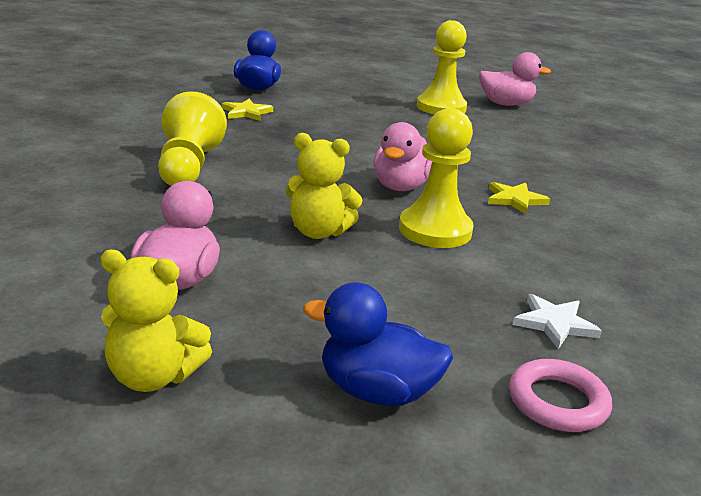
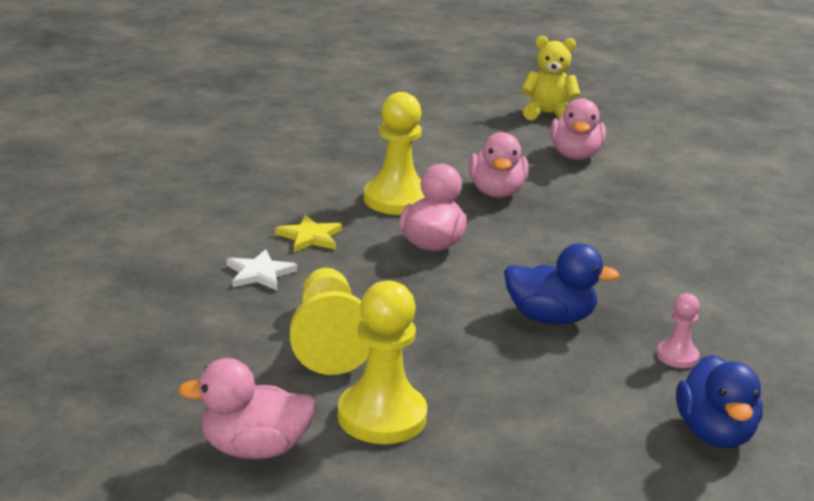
camera: 175 degrees right, 0 degrees up
yellow pawn [158,91,227,186] -> yellow pawn moved to [290,268,370,375]
yellow star [222,99,273,121] -> pink pawn [657,293,700,368]
yellow teddy bear [285,133,363,239] -> pink duck [469,132,529,198]
blue duck [303,282,453,406] -> blue duck moved to [504,243,620,325]
pink ring [509,359,612,432] -> none
white star [513,294,602,349] -> white star moved to [227,249,297,290]

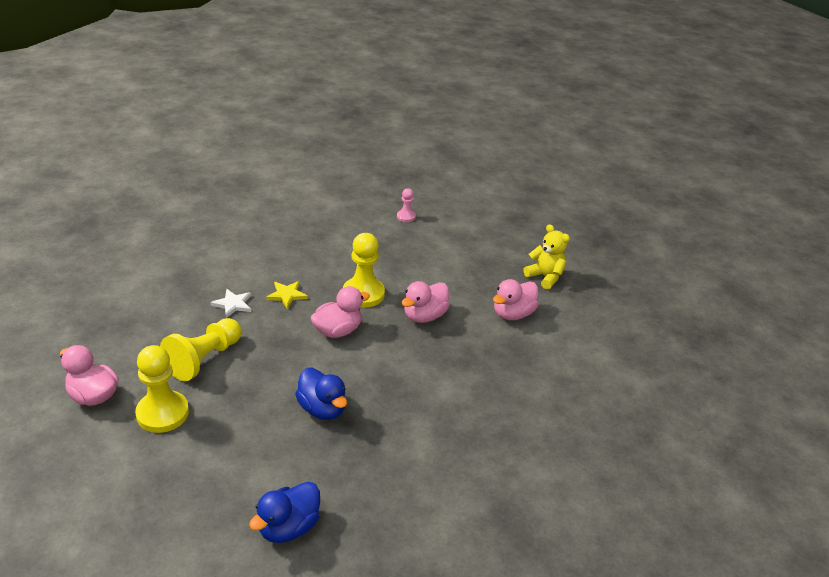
camera: 40 degrees right, 10 degrees up
pink pawn [657,293,700,368] -> pink pawn moved to [397,188,416,222]

